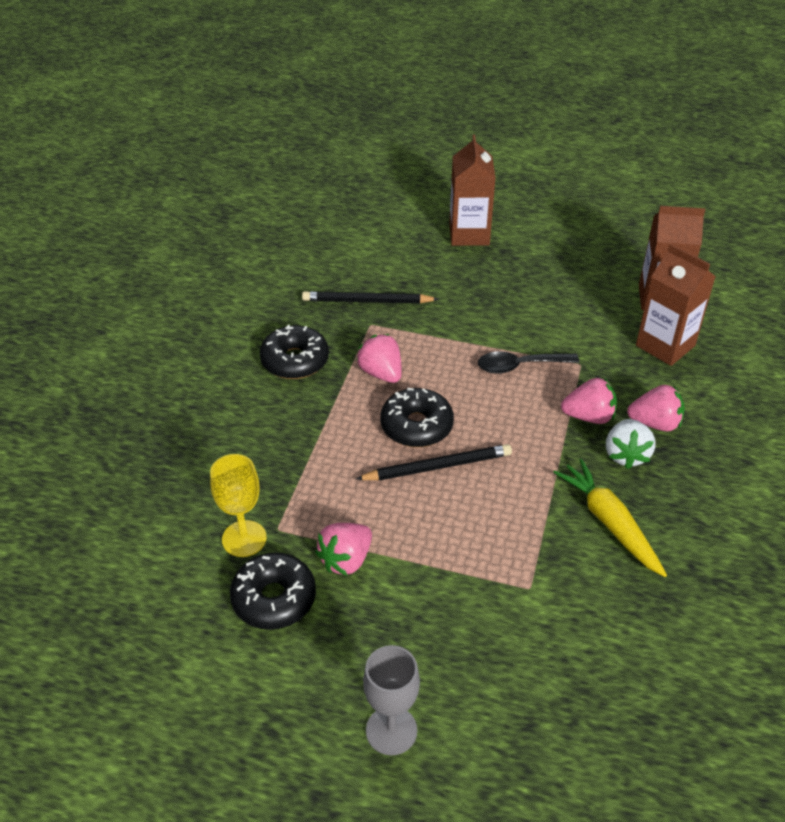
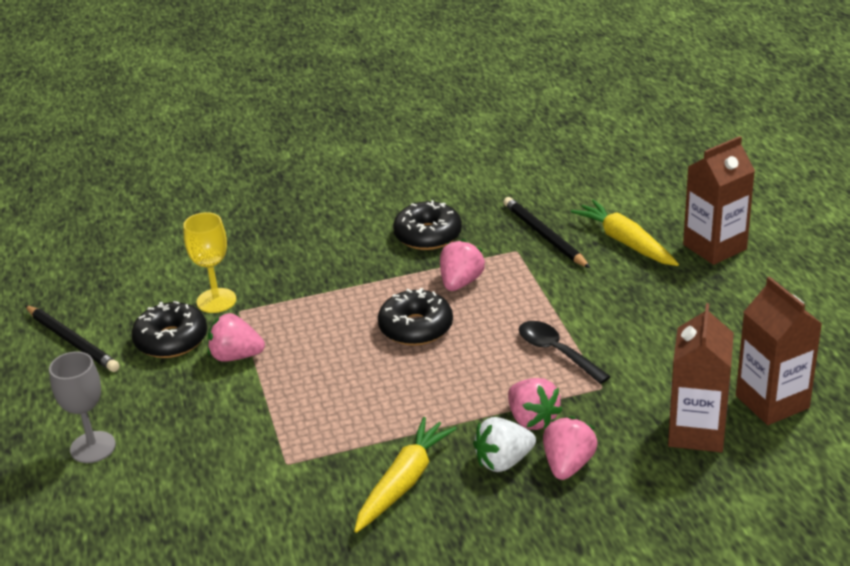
camera: 60 degrees right, 10 degrees down
black pencil [356,444,512,481] -> black pencil moved to [25,305,120,372]
pink strawberry [627,385,685,431] -> pink strawberry turned 135 degrees counterclockwise [543,416,598,480]
none -> yellow carrot [571,200,679,266]

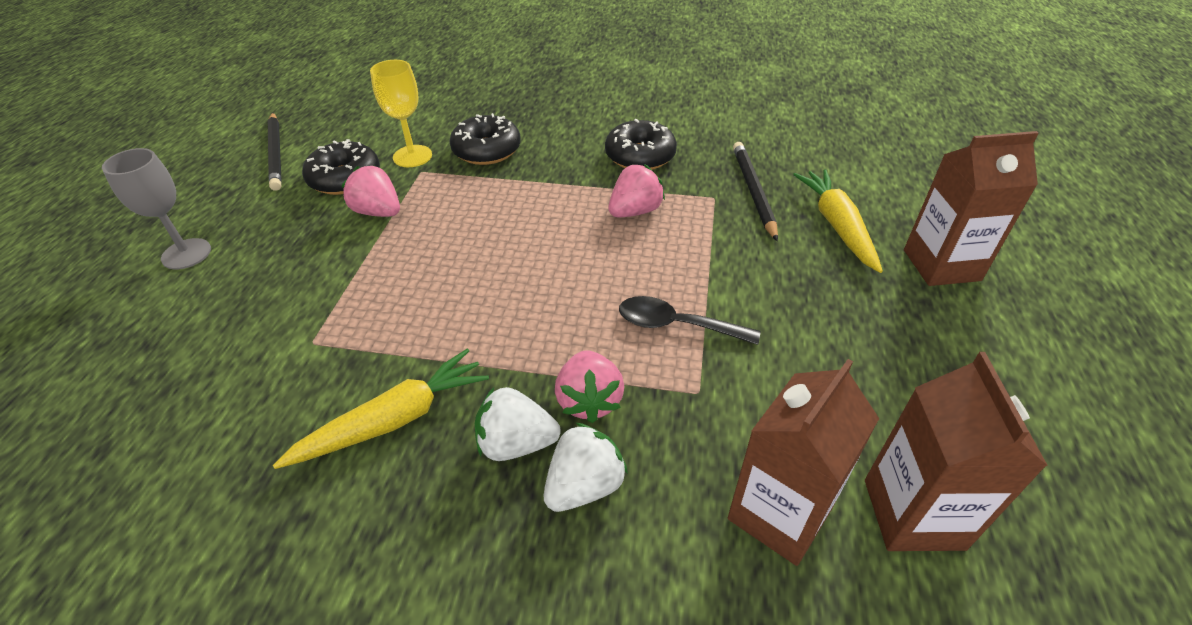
camera: 25 degrees right, 10 degrees up
black donut [378,288,453,346] -> black donut moved to [450,113,521,165]
black spoon [519,321,611,384] -> black spoon turned 60 degrees counterclockwise [619,296,760,345]
pink strawberry [543,416,598,480] -> white strawberry [544,423,628,512]

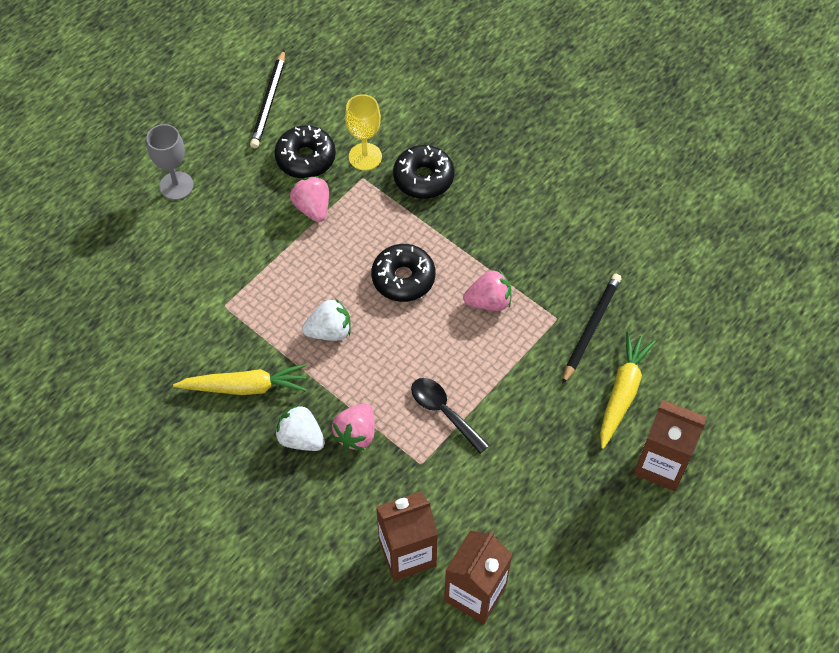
camera: 30 degrees right, 15 degrees up
white strawberry [544,423,628,512] -> white strawberry moved to [302,298,351,341]
black donut [605,119,677,170] -> black donut moved to [371,244,436,302]

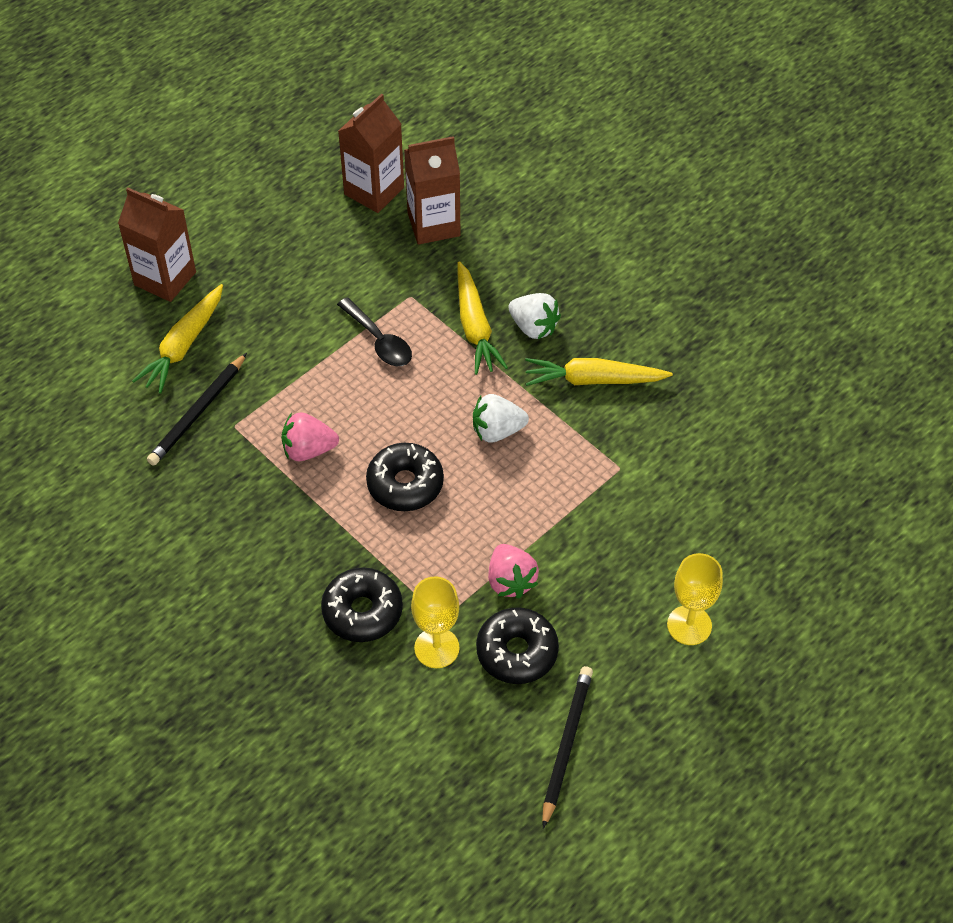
camera: 175 degrees left, 5 degrees down
grey goblet [146,124,193,200] -> yellow goblet [667,553,723,645]
pink strawberry [332,404,375,450] -> yellow carrot [458,261,508,375]

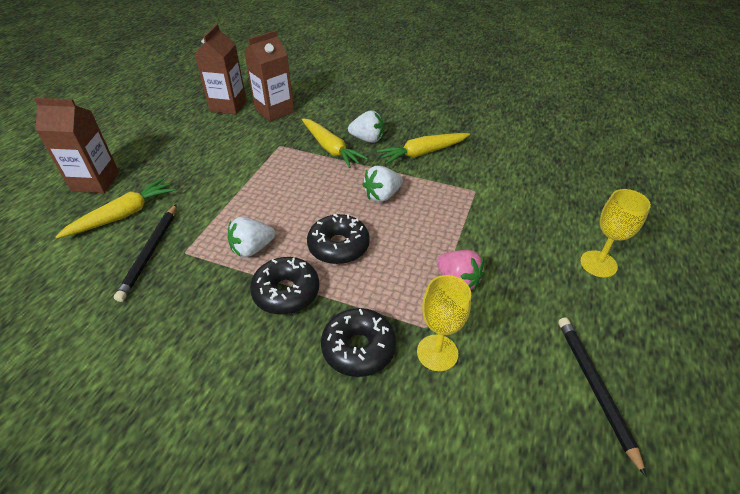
camera: 25 degrees left, 10 degrees down
yellow carrot [132,284,223,393] -> yellow carrot turned 135 degrees counterclockwise [56,178,175,239]
pink strawberry [281,412,339,461] -> white strawberry [228,217,275,257]
black spoon [337,297,412,366] -> none
black donut [476,607,559,684] -> black donut moved to [250,257,319,315]

